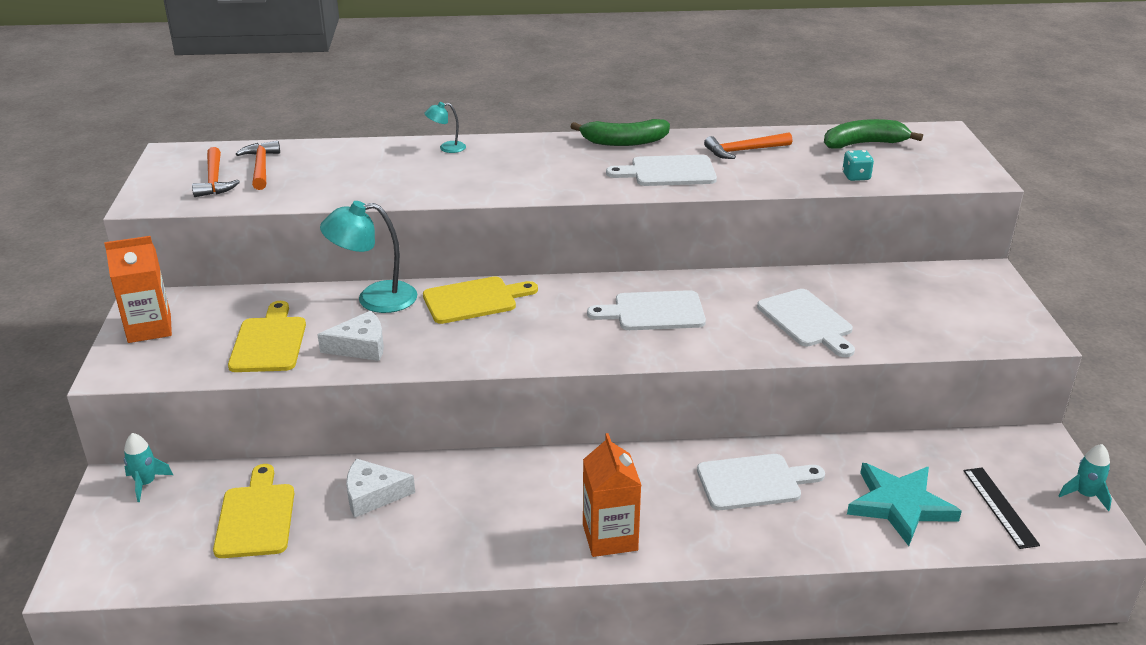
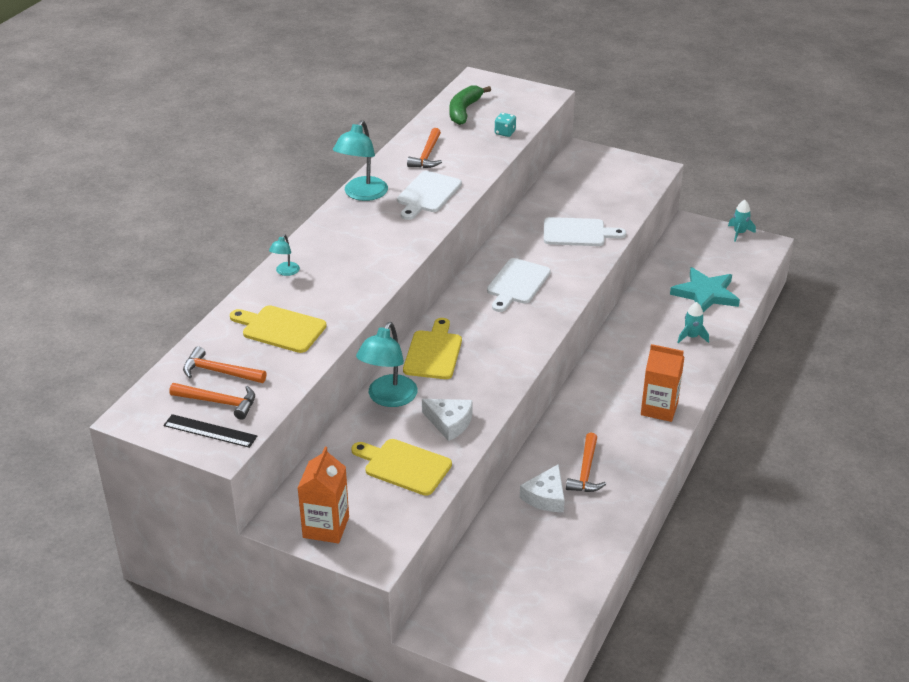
camera: 60 degrees left, 5 degrees up
turquoise rocket [124,433,173,502] -> turquoise rocket moved to [677,302,709,343]
yellow cutting board [213,464,294,558] -> yellow cutting board moved to [230,305,327,353]
white cheese [317,311,384,361] -> white cheese turned 105 degrees clockwise [422,399,473,441]
green banana [570,119,670,146] -> turquoise lamp [333,120,388,201]
white cutting board [697,454,825,510] -> none
black ruler [963,468,1040,549] -> black ruler moved to [163,414,257,448]
none -> orange hammer [566,432,606,492]

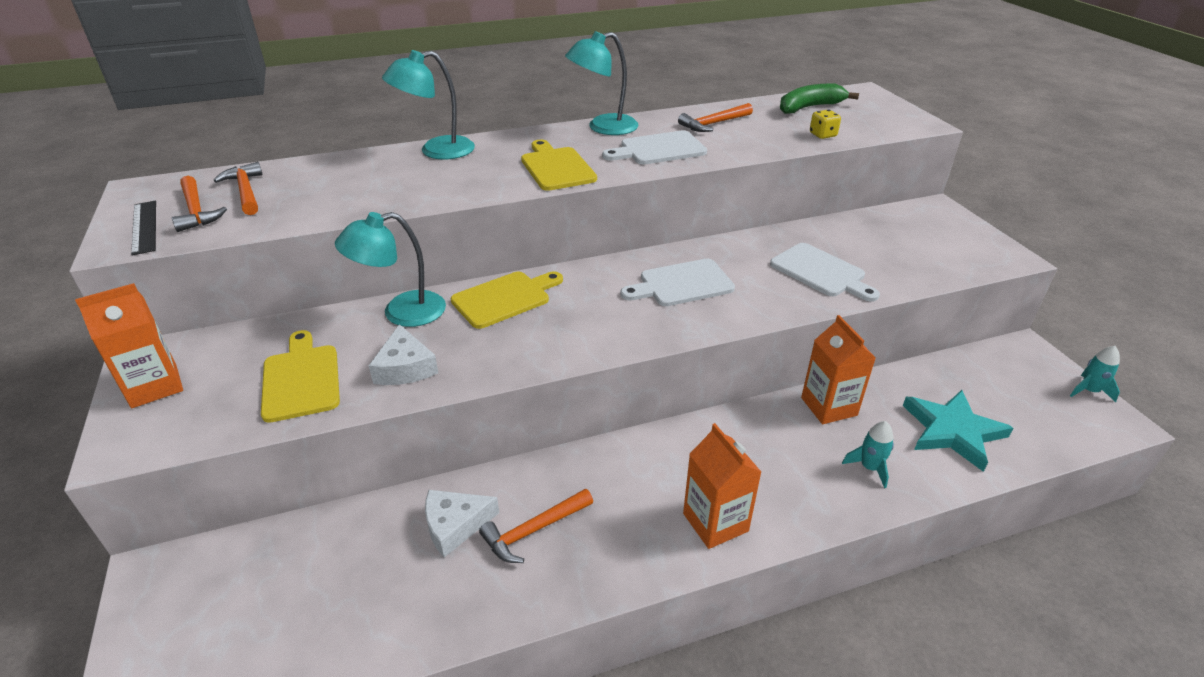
camera: 45 degrees right, 0 degrees up
yellow cutting board [230,305,327,353] -> yellow cutting board moved to [521,140,597,191]
turquoise lamp [269,234,300,276] -> turquoise lamp [382,50,475,160], size x2.02
turquoise dice [494,113,516,137] -> yellow dice [810,110,841,139]
none -> orange carton [801,315,876,424]

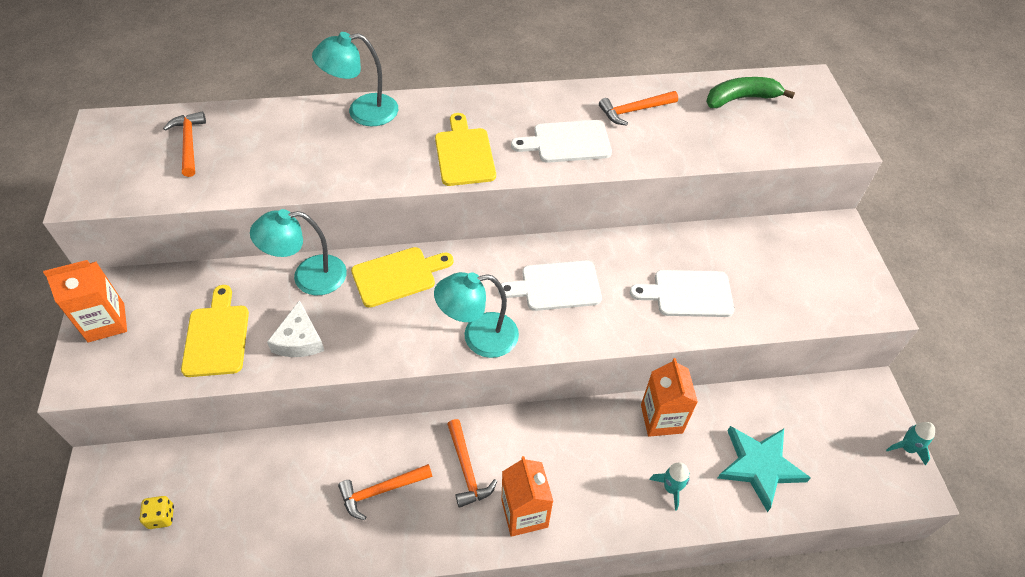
camera: 10 degrees right, 15 degrees up
black ruler [131,201,156,256] -> none
orange hammer [172,176,227,232] -> orange hammer moved to [447,419,497,508]
white cheese [425,490,499,557] -> none
turquoise lamp [565,31,639,135] -> turquoise lamp moved to [434,272,519,358]
white cutting board [770,243,880,302] -> white cutting board turned 120 degrees clockwise [630,270,734,317]
yellow dice [810,110,841,139] -> yellow dice moved to [139,496,174,529]

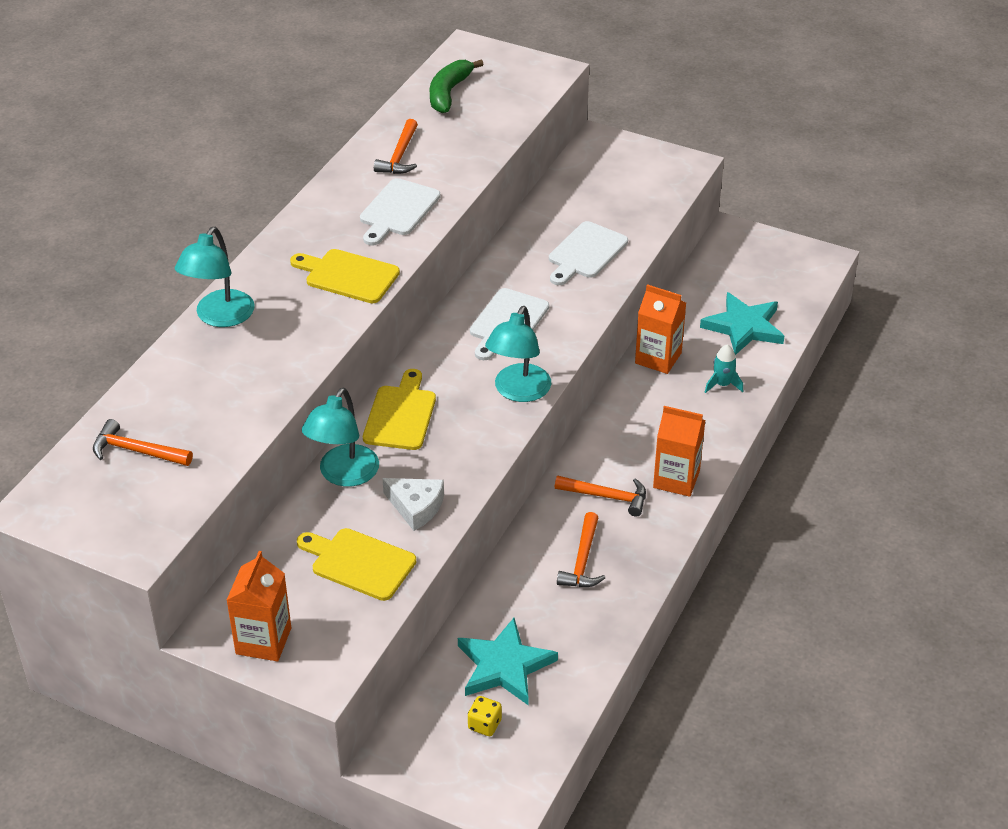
camera: 55 degrees left, 10 degrees down
turquoise rocket [886,422,935,465] -> none
none -> turquoise star [458,618,558,705]

